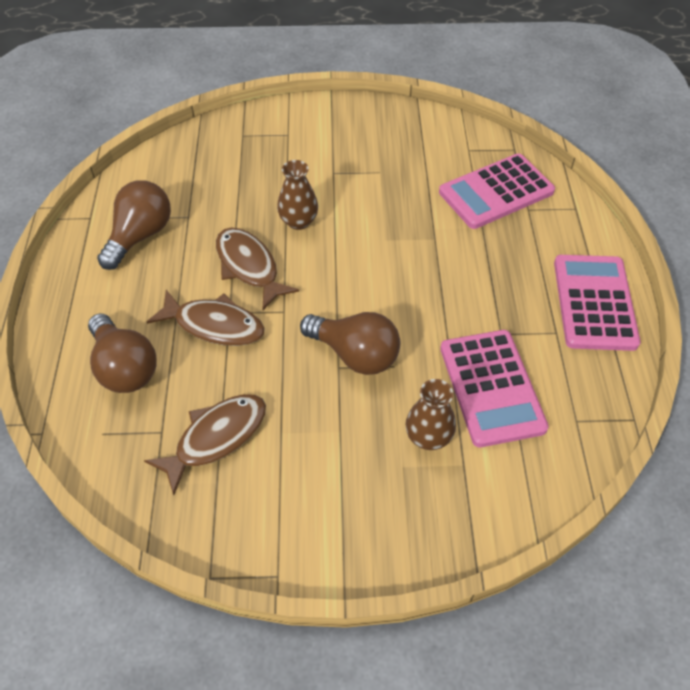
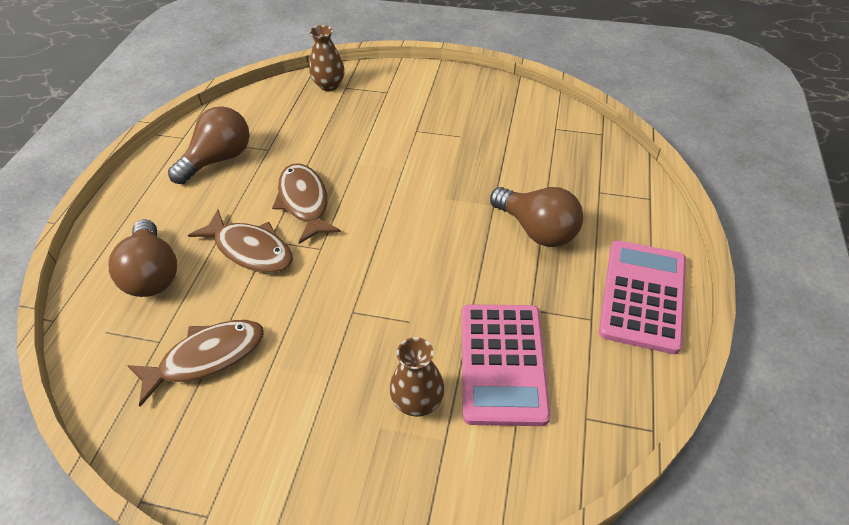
camera: 15 degrees right, 5 degrees down
brown vase [277,160,318,230] -> brown vase moved to [309,25,345,91]
brown light bulb [300,312,400,375] -> brown light bulb moved to [490,187,583,247]
pink calculator [439,153,555,229] -> none

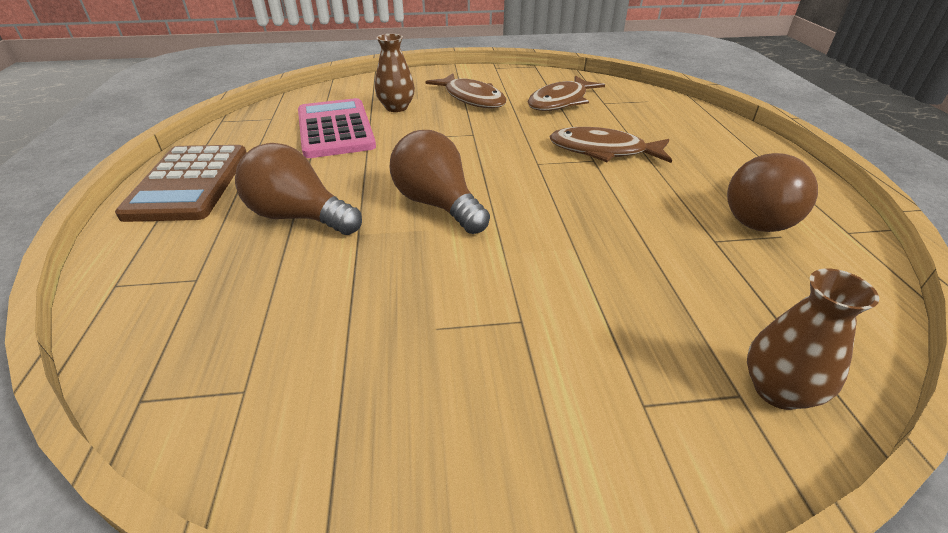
camera: 160 degrees right, 10 degrees down
brown light bulb [109,219,177,297] -> brown light bulb moved to [390,130,490,234]
brown fish [272,163,341,244] -> brown fish moved to [426,73,507,108]
pink calculator [599,240,686,354] -> brown calculator [115,145,247,222]

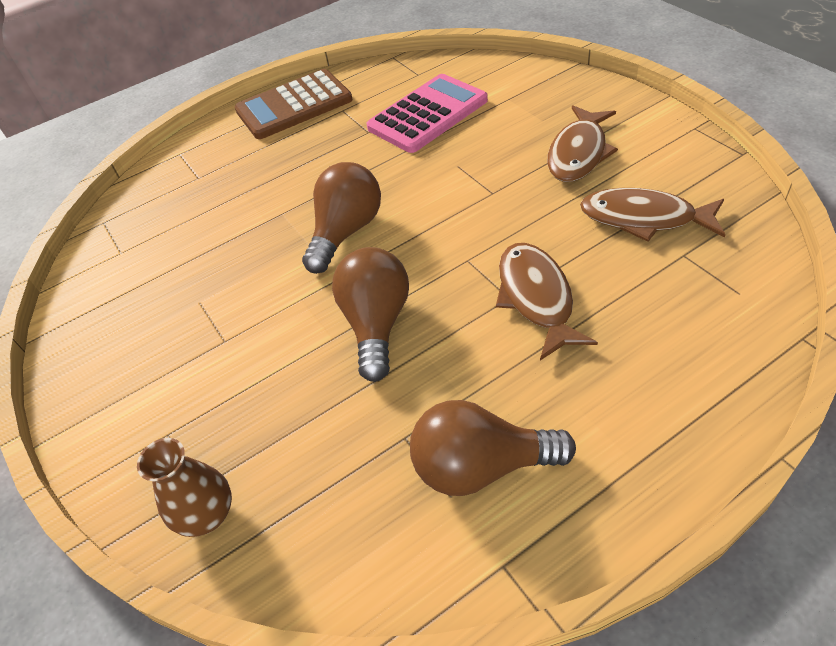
camera: 70 degrees right, 10 degrees up
brown light bulb [235,143,362,235] -> brown light bulb moved to [332,247,409,382]
brown vase [375,34,415,112] -> none

